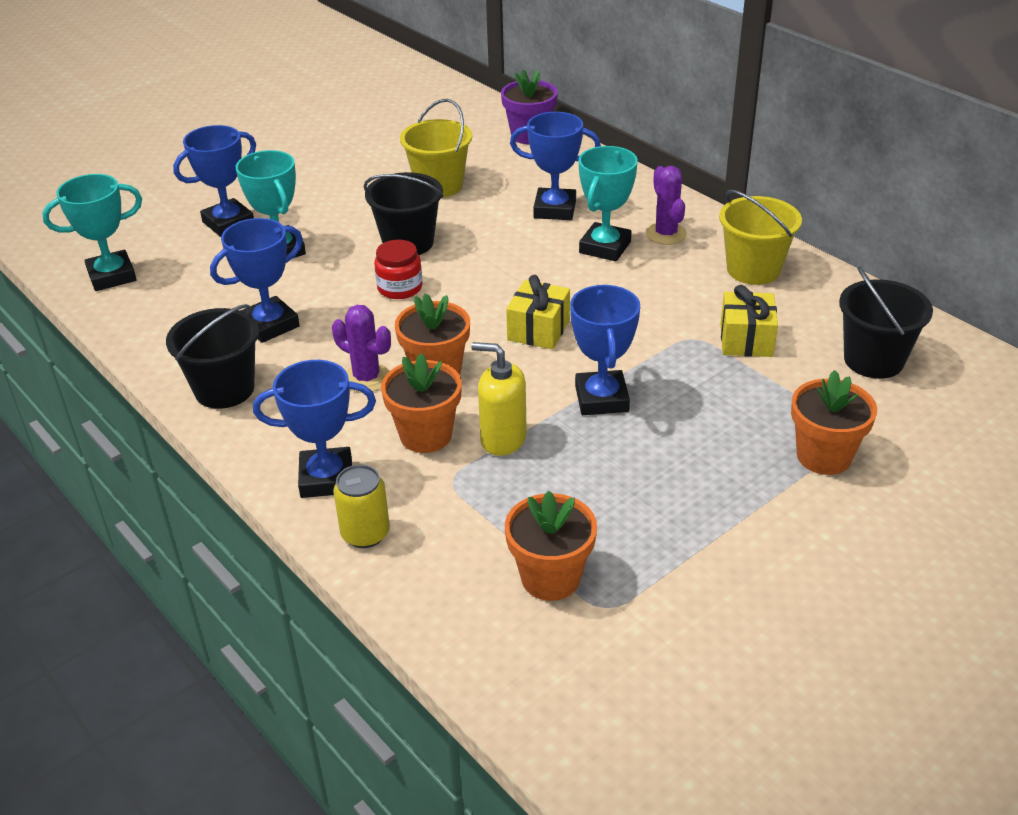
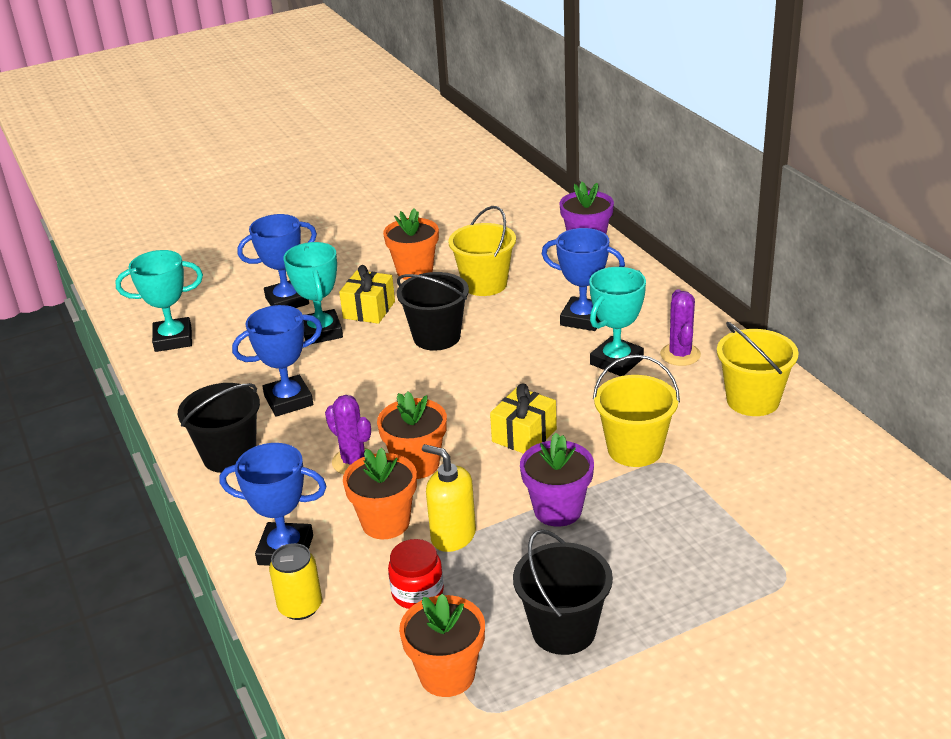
camera: 15 degrees right, 5 degrees down
red jar [374,240,422,299] -> red jar moved to [388,539,444,609]
blue trophy [570,285,640,415] -> purple flower pot [520,433,594,527]
yellow gift [721,285,778,357] -> yellow gift moved to [339,265,395,324]
orange flower pot [791,370,877,475] -> orange flower pot moved to [383,209,439,280]
black bucket [839,266,933,379] -> black bucket moved to [513,529,613,655]
none -> yellow bucket [593,355,680,467]

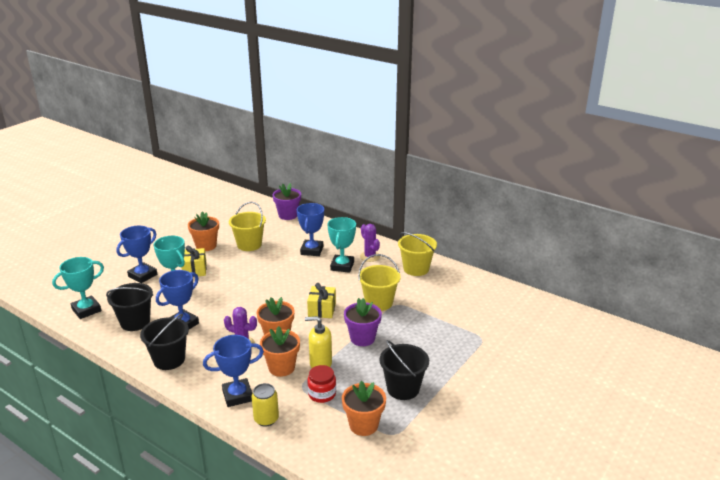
camera: 30 degrees left, 5 degrees down
black bucket [397,272,469,351] -> black bucket moved to [106,283,153,331]
blue trophy [542,228,625,331] -> blue trophy turned 75 degrees counterclockwise [297,203,324,256]

